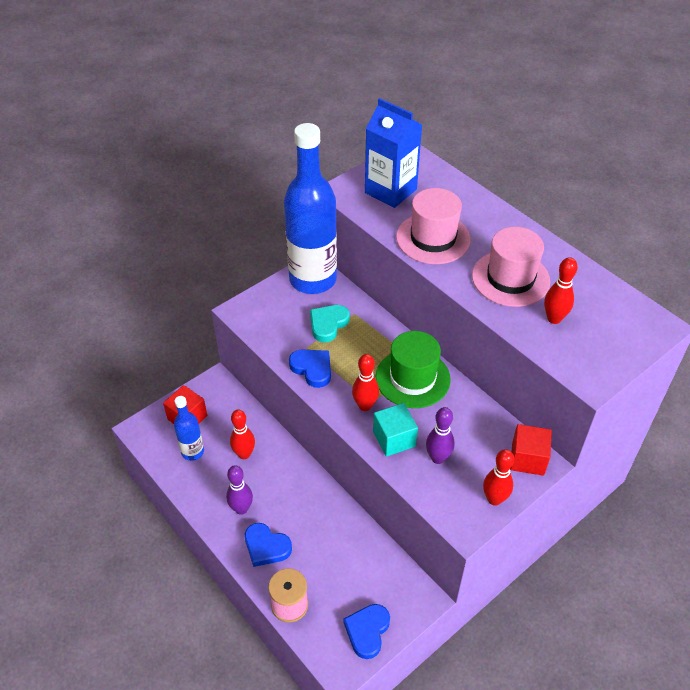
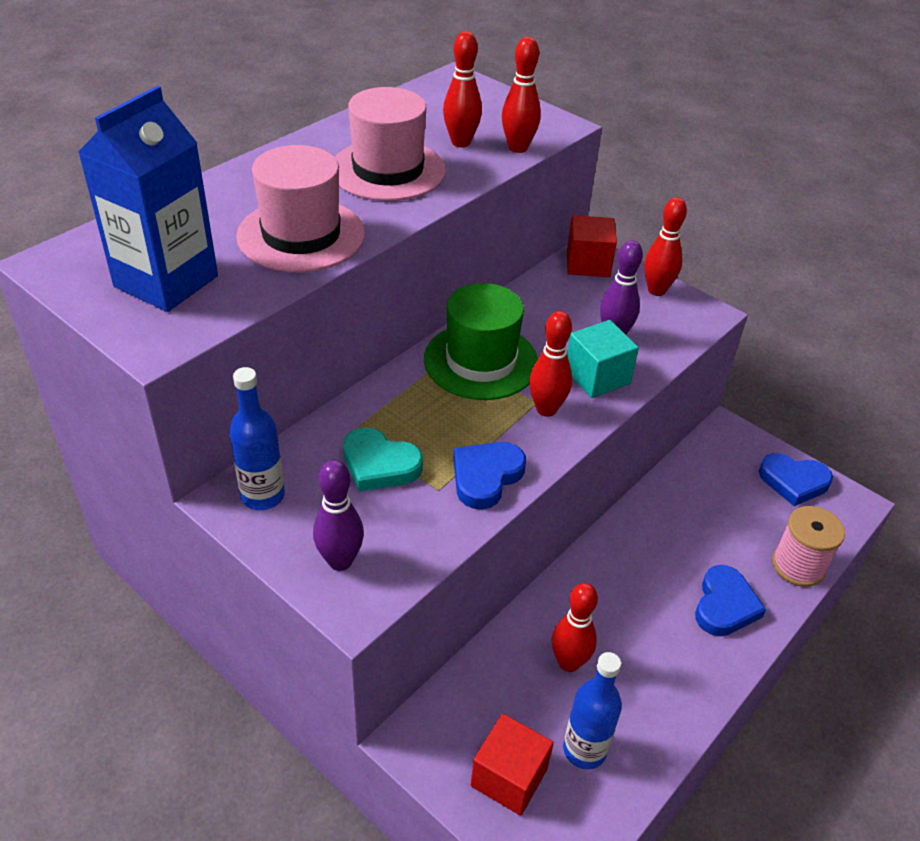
camera: 100 degrees left, 5 degrees down
purple bowling pin [226,465,253,515] -> purple bowling pin moved to [313,460,364,571]
blue bottle [284,123,337,294] -> blue bottle [229,367,285,510], size x0.46
none -> red bowling pin [502,37,541,153]

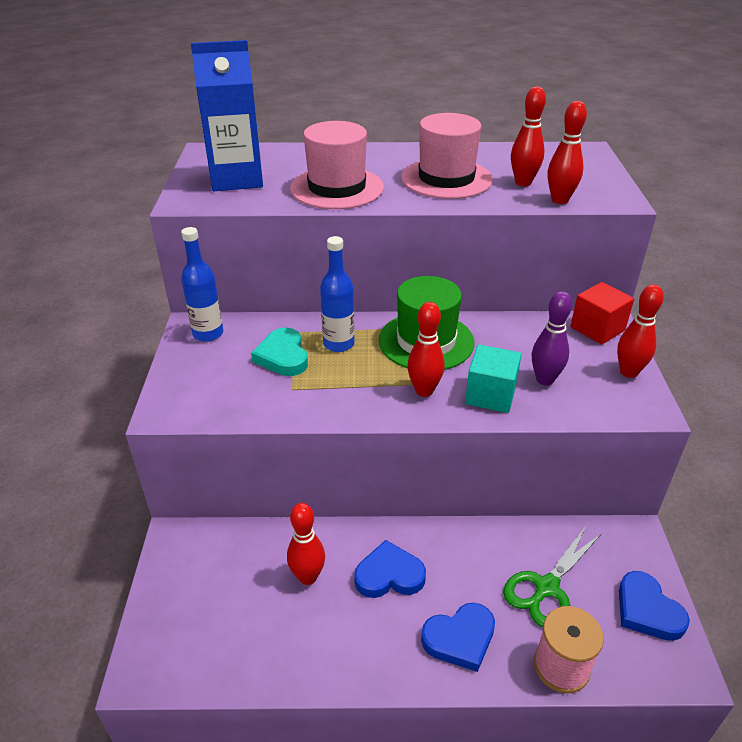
camera: 50 degrees right, 5 degrees down
purple bowling pin [313,460,364,571] -> none
blue heart [454,442,526,509] -> blue heart moved to [354,540,426,598]
red cube [471,714,554,816] -> none
blue bottle [563,652,622,769] -> blue bottle moved to [320,236,355,352]
none -> green scissors [503,526,602,627]

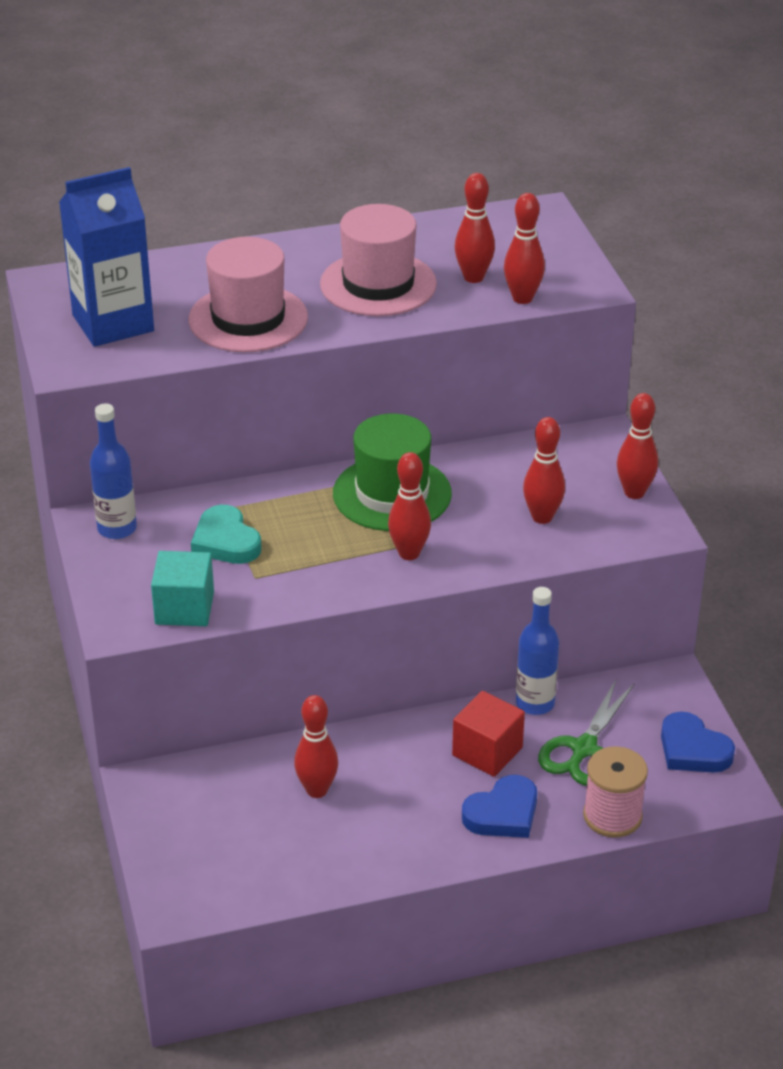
camera: 15 degrees left, 0 degrees up
blue bottle [320,236,355,352] -> blue bottle moved to [516,587,559,715]
blue heart [354,540,426,598] -> none
turquoise cube [465,345,522,413] -> turquoise cube moved to [151,551,214,626]
purple bowling pin [532,291,572,385] -> red bowling pin [523,417,565,524]
red cube [570,282,634,345] -> red cube moved to [452,691,525,777]

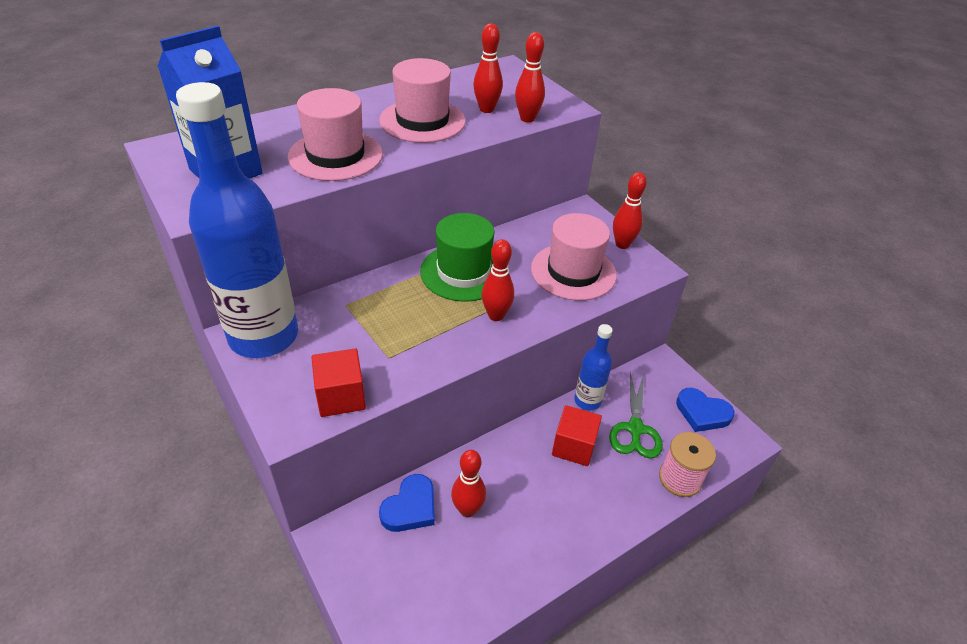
camera: 20 degrees left, 5 degrees up
blue bottle [90,403,137,539] -> blue bottle [176,82,298,358], size x2.15
turquoise cube [151,551,214,626] -> red cube [311,348,366,417]
turquoise heart [191,505,262,564] -> none
blue heart [462,775,537,838] -> blue heart moved to [379,474,435,532]
red bowling pin [523,417,565,524] -> pink hat [531,213,617,301]

